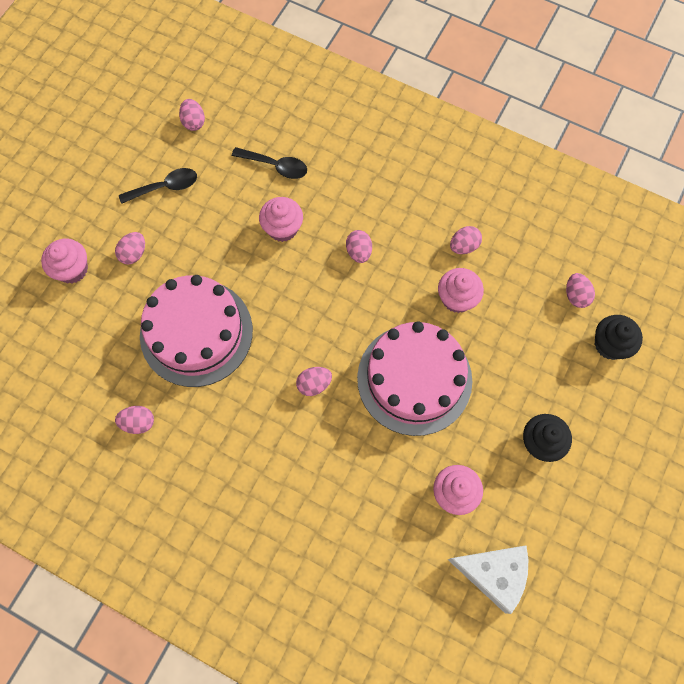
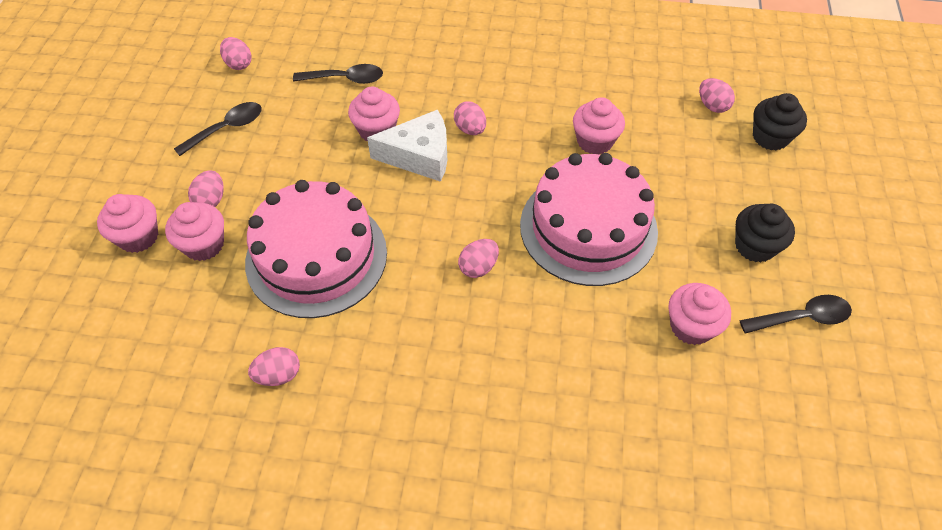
camera: 20 degrees left, 15 degrees down
white cheese [448,545,528,614] -> white cheese moved to [367,110,447,182]
pink egg [450,226,482,254] -> none
none -> pink cupcake [165,202,224,261]
none -> black spoon [739,295,852,334]

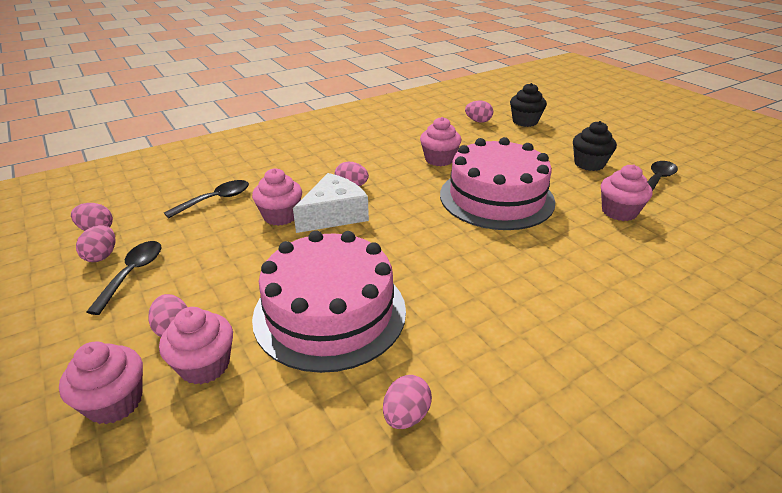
camera: 40 degrees left, 20 degrees down
pink egg [458,239,499,278] -> pink egg moved to [76,225,116,262]

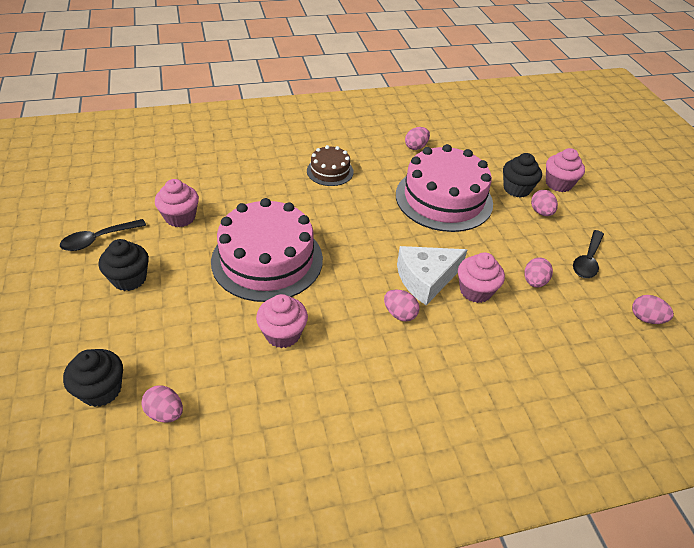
camera: 165 degrees left, 10 degrees up
pink egg [76,225,116,262] -> pink egg moved to [525,257,553,288]
pink cupcake [159,307,233,384] -> black cupcake [503,153,542,198]
black spoon [164,180,249,219] -> none
none -> brown cake [307,145,354,186]

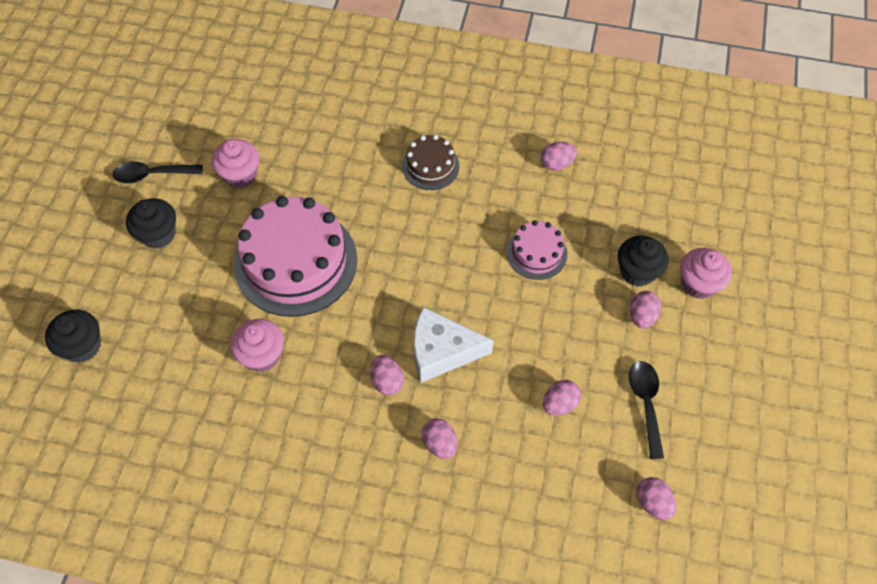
camera: 30 degrees right, 15 degrees up
pink egg [142,385,183,423] -> pink egg moved to [422,418,457,459]
pink cake [396,144,493,232] -> pink cake [506,220,567,280], size x0.50
pink cupcake [458,253,505,303] -> none
black spoon [573,230,604,278] -> black spoon turned 120 degrees clockwise [629,361,664,459]

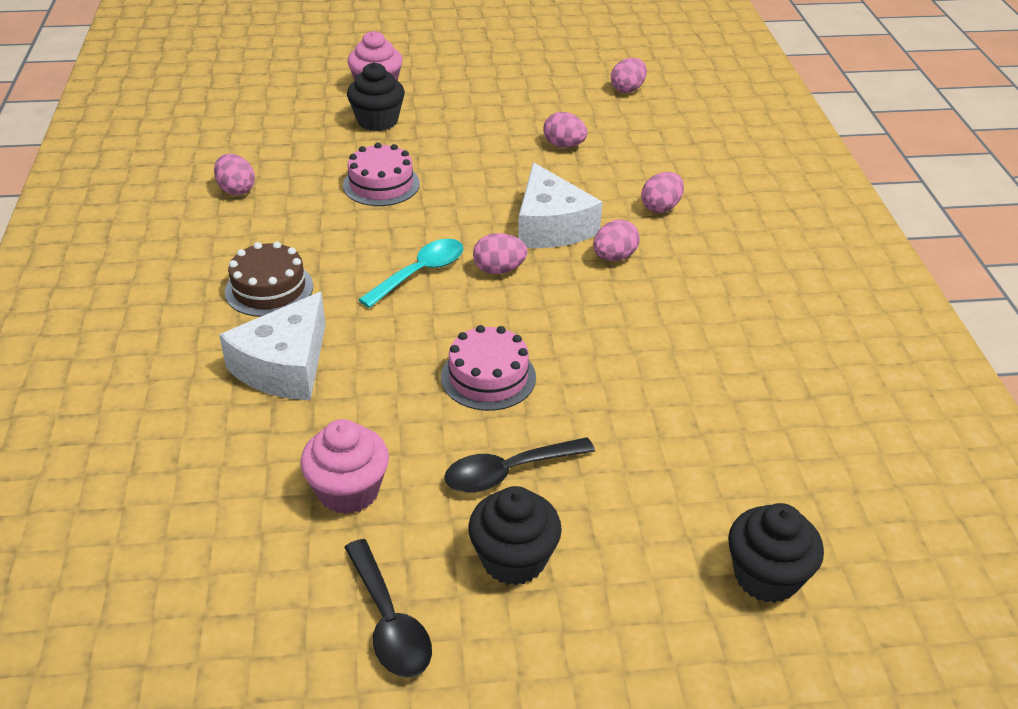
camera: 110 degrees left, 20 degrees down
pink cupcake [230,319,284,372] -> none
pink cake [234,196,357,317] -> pink cake [441,325,536,411], size x0.50
black spoon [629,361,664,459] -> black spoon moved to [444,437,595,493]
pink egg [630,291,661,328] -> pink egg moved to [473,233,528,274]
none -> white cheese [219,292,326,400]
none -> turquoise spoon [358,239,464,308]

